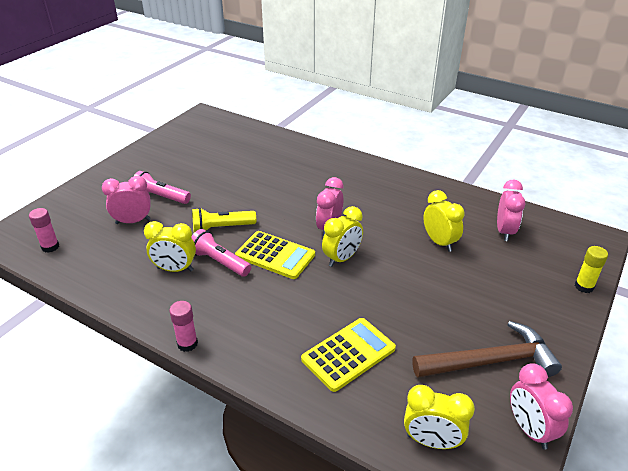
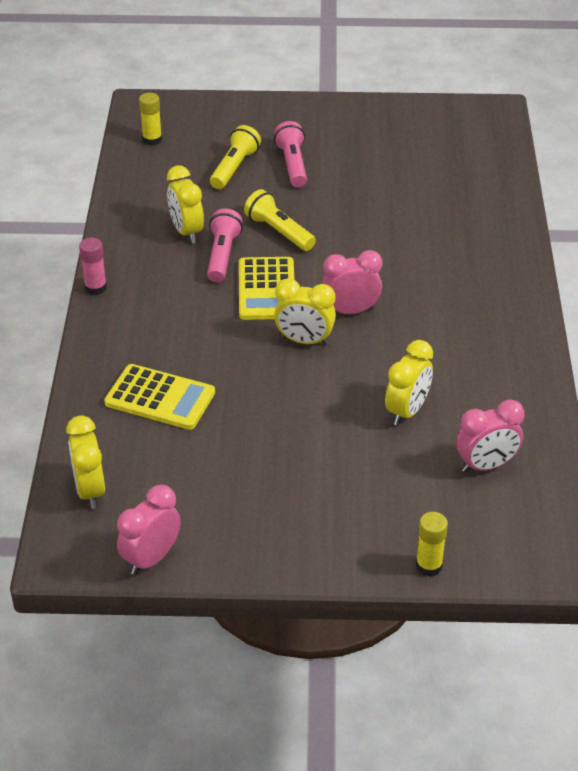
camera: 60 degrees right, 5 degrees up
pink glue stick [29,208,59,253] -> yellow glue stick [139,93,162,146]
pink clock [102,176,151,224] -> yellow flashlight [210,125,261,189]
brown hammer [412,321,562,378] -> none

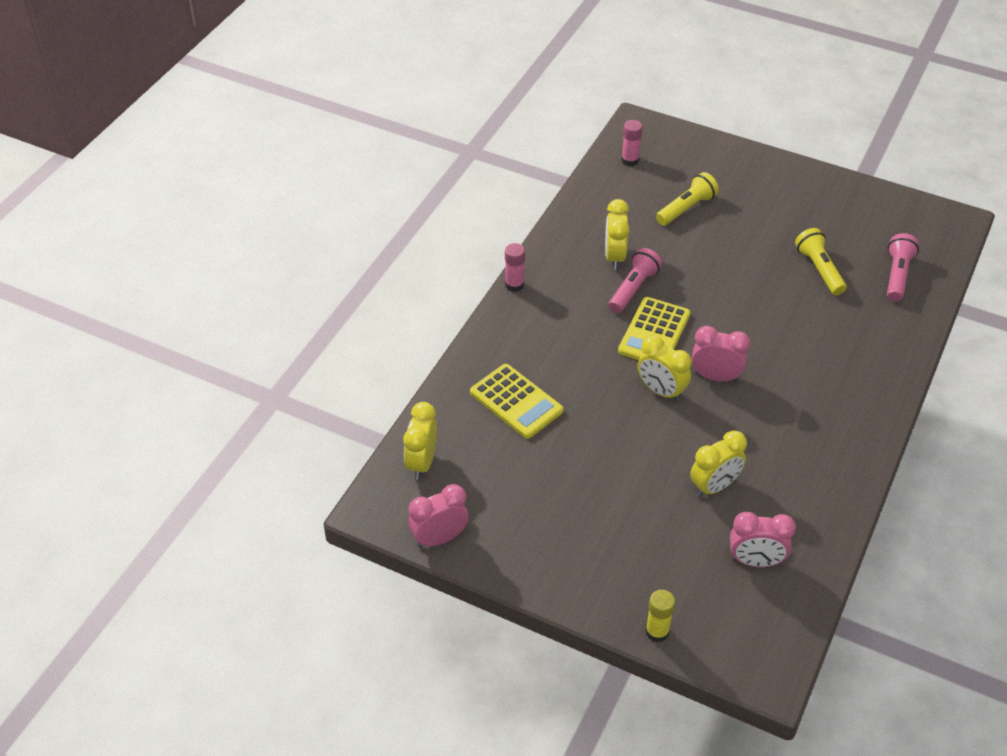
camera: 25 degrees right, 5 degrees up
yellow glue stick [139,93,162,146] -> pink glue stick [621,120,642,166]
yellow flashlight [244,189,316,251] -> yellow flashlight moved to [795,228,847,295]
pink flashlight [274,121,307,187] -> pink flashlight moved to [887,233,919,302]

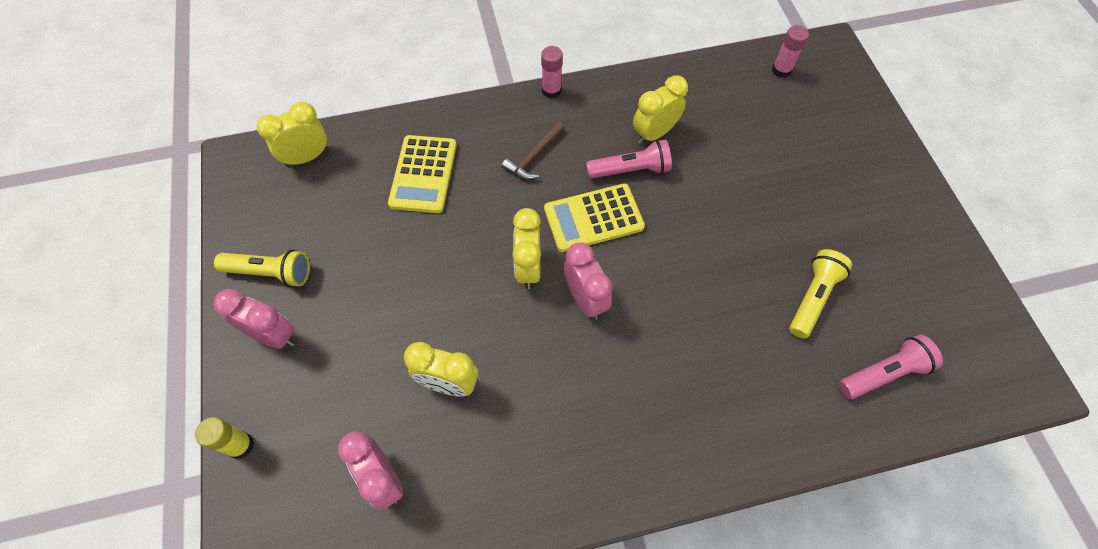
camera: 50 degrees right, 15 degrees up
pink clock [408,484,469,548] -> pink clock moved to [213,289,295,349]
yellow flashlight [656,172,719,226] -> yellow flashlight moved to [214,250,310,287]
none -> brown hammer [502,121,565,180]

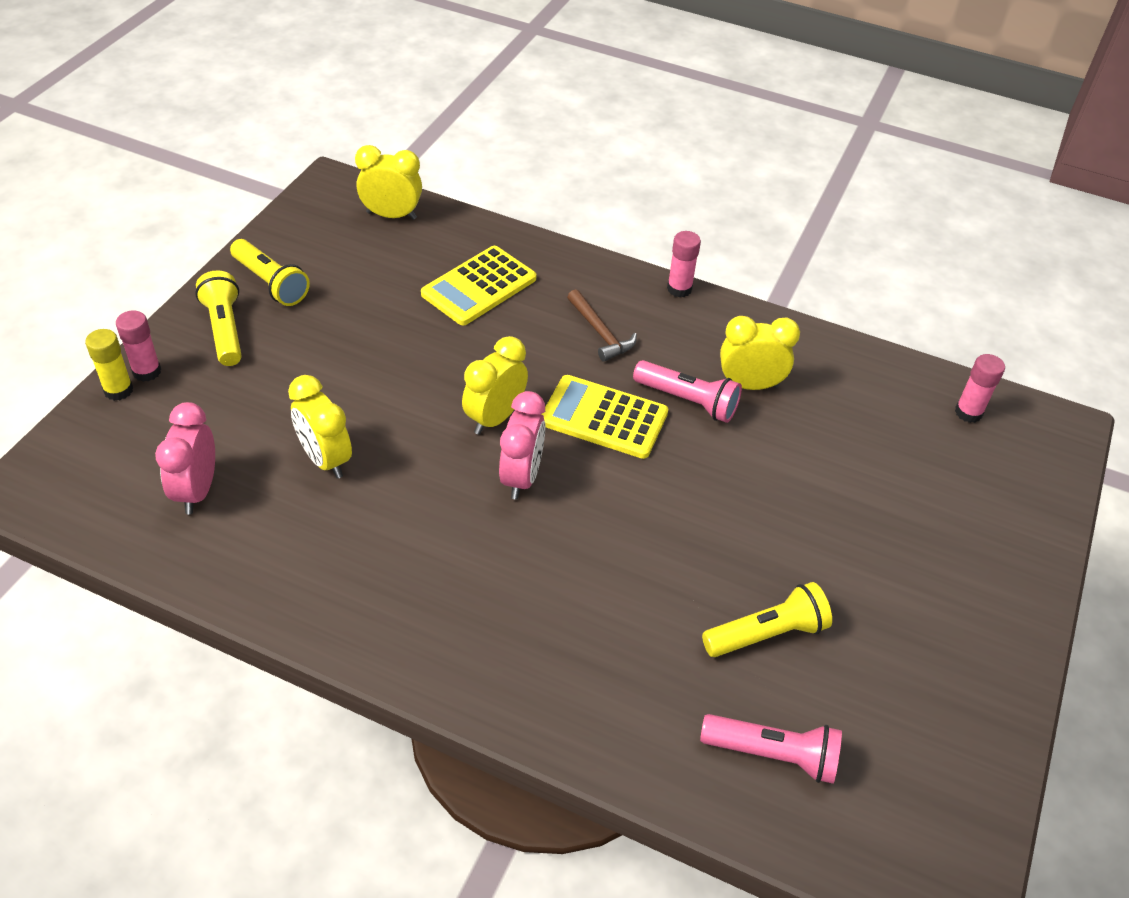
camera: 35 degrees right, 15 degrees down
pink clock [213,289,295,349] -> yellow flashlight [195,270,242,366]
brown hammer [502,121,565,180] -> brown hammer turned 105 degrees counterclockwise [567,289,637,362]
none -> pink glue stick [116,310,161,382]

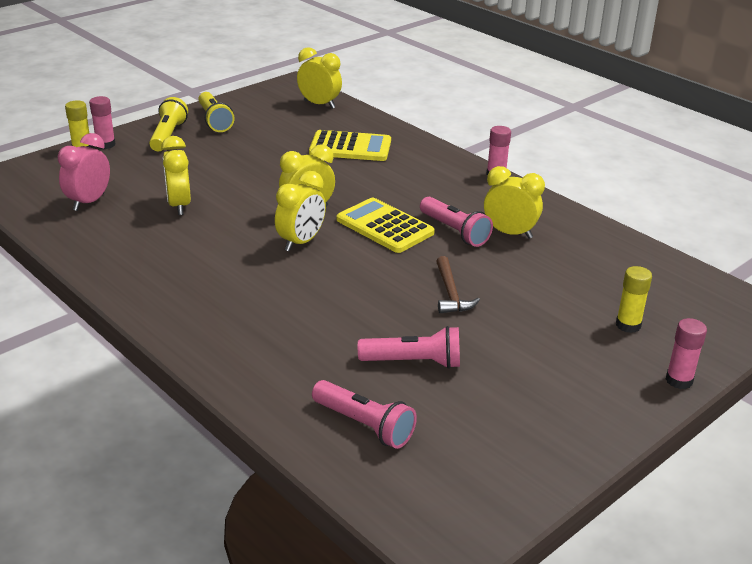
camera: 25 degrees right, 15 degrees down
yellow calculator [421,246,536,325] -> yellow calculator turned 150 degrees counterclockwise [309,130,391,161]
pink clock [499,391,545,500] -> yellow clock [275,171,326,251]
brown hammer [567,289,637,362] -> brown hammer moved to [436,256,480,313]
yellow flashlight [702,582,832,657] -> pink flashlight [358,326,460,369]
pink glue stick [955,354,1005,423] -> pink glue stick moved to [666,318,707,389]
none -> yellow glue stick [616,266,652,333]

